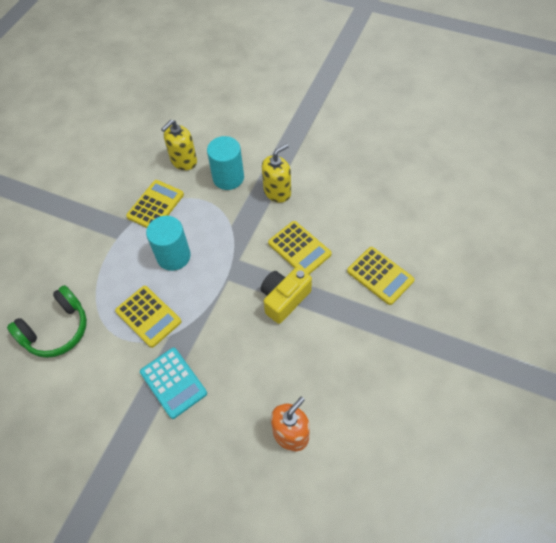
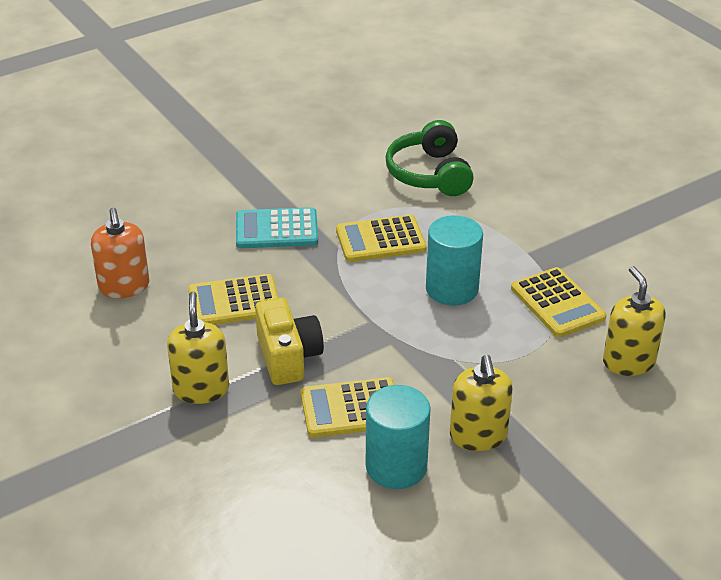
camera: 120 degrees right, 20 degrees down
turquoise cylinder [207,136,244,190] -> turquoise cylinder moved to [366,385,431,489]
yellow calculator [347,247,415,305] -> yellow calculator moved to [188,274,279,325]
none -> yellow soap dispenser [167,291,229,404]

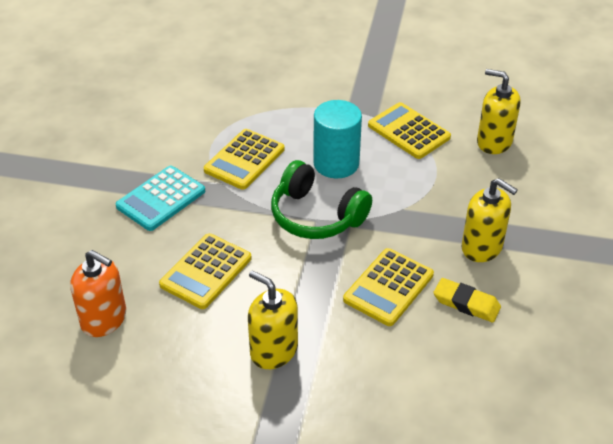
camera: 45 degrees left, 5 degrees up
yellow camera [255,298,324,385] -> none
turquoise cylinder [366,385,431,489] -> yellow eraser [434,278,501,322]
green headphones [386,120,474,196] -> green headphones moved to [271,160,372,239]
yellow calculator [511,267,606,337] -> yellow calculator turned 150 degrees counterclockwise [368,102,451,159]

